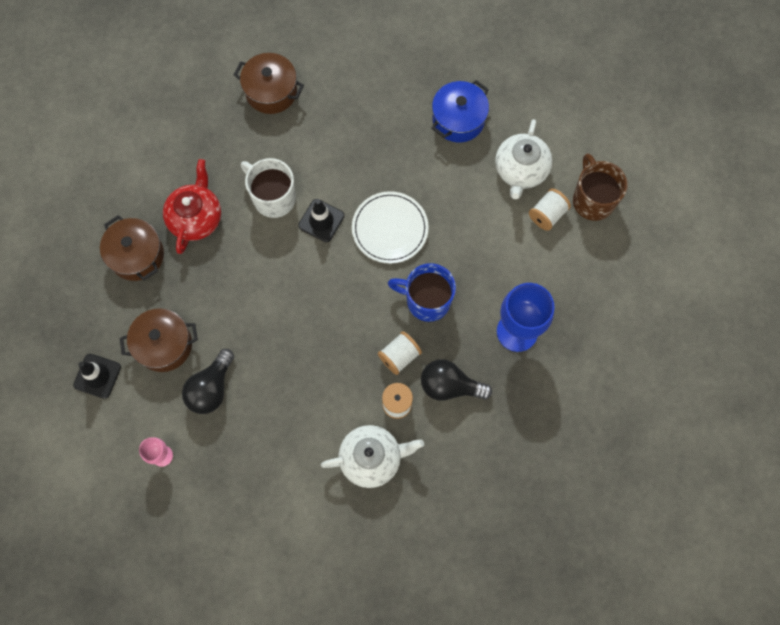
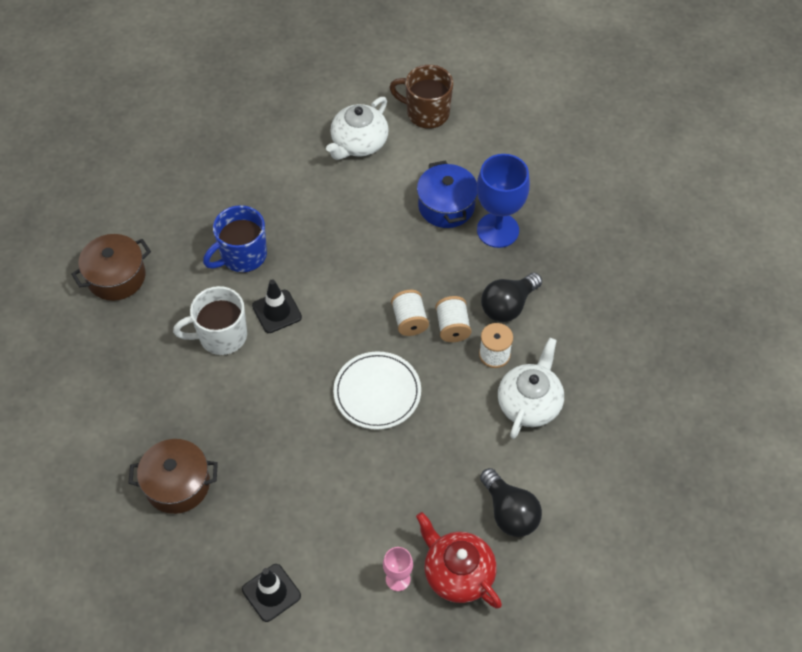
camera: 55 degrees left, 15 degrees down
brown pot [120,308,198,372] -> none
red teapot [163,159,221,254] -> red teapot moved to [416,512,502,609]
black light bulb [182,349,234,414] -> black light bulb moved to [480,468,542,537]
white plate [352,191,429,264] -> white plate moved to [333,351,421,430]
blue mug [388,263,456,322] -> blue mug moved to [203,205,267,272]
blue pot [431,80,489,143] -> blue pot moved to [417,160,477,228]
white teapot [495,119,553,199] -> white teapot turned 75 degrees clockwise [326,97,389,160]
white spool [529,188,571,231] -> white spool moved to [391,290,429,336]

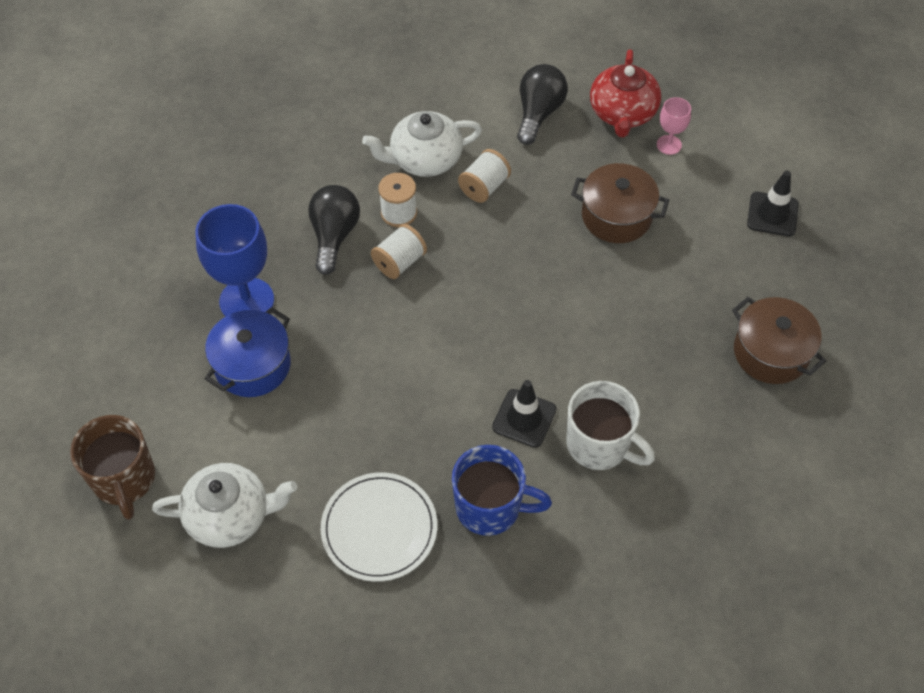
camera: 130 degrees left, 0 degrees up
brown pot [71,234,151,301] -> brown pot moved to [571,163,669,243]
white plate [333,351,421,430] -> white plate moved to [321,472,437,582]
white spool [391,290,429,336] -> white spool moved to [458,149,511,203]
black light bulb [481,273,542,322] -> black light bulb turned 90 degrees counterclockwise [308,185,360,275]

